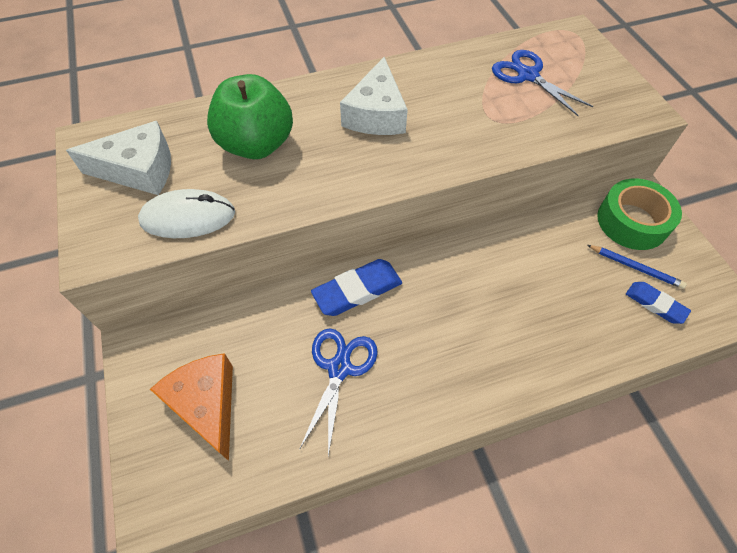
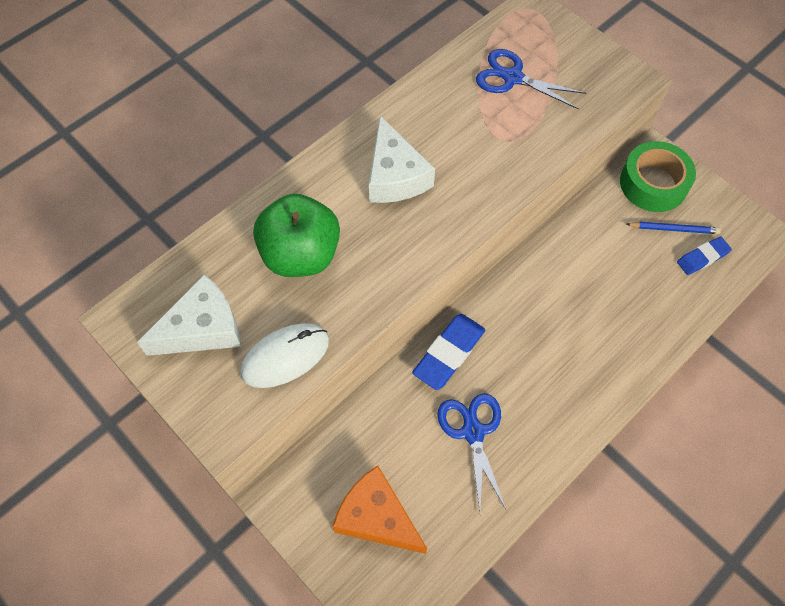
camera: 25 degrees left, 5 degrees up
blue eraser [626,282,691,324] -> blue eraser turned 45 degrees counterclockwise [677,236,732,275]

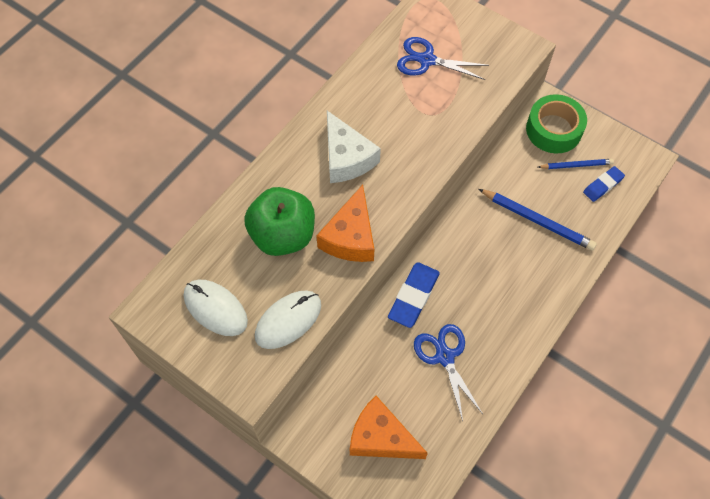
camera: 10 degrees left, 0 degrees up
white cheese [137,274,241,356] -> white mouse [184,279,248,336]
none -> orange cheese [316,185,374,262]
none -> blue pencil [479,189,597,251]

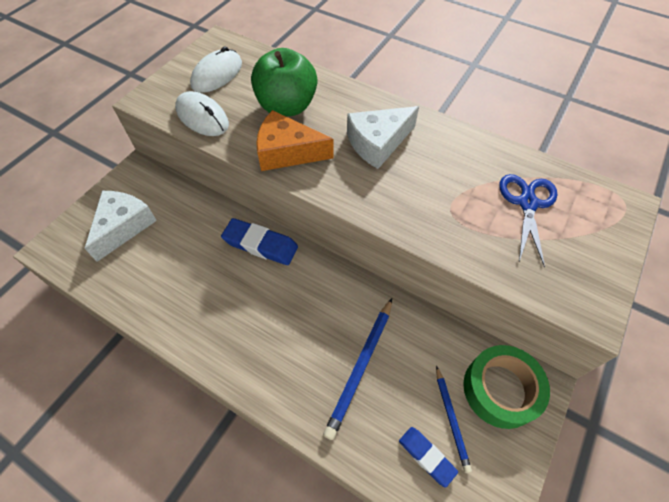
camera: 85 degrees right, 5 degrees down
orange cheese [350,396,428,459] -> white cheese [85,191,157,262]
blue scissors [414,324,483,421] -> none

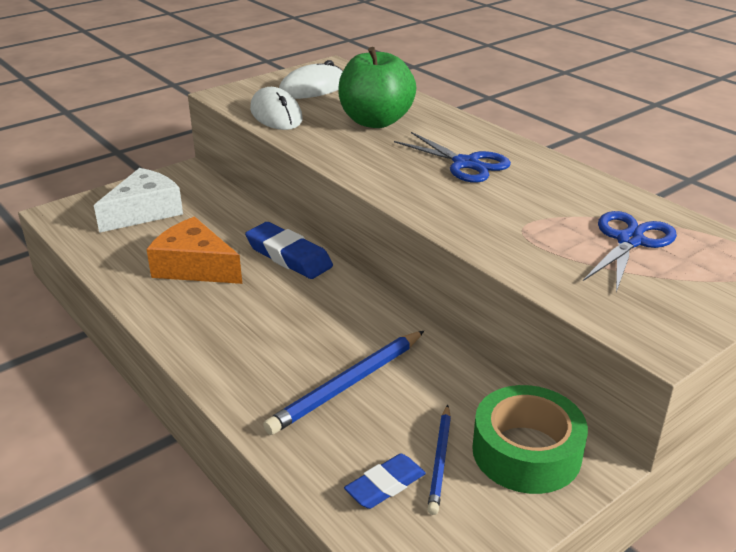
camera: 20 degrees right, 25 degrees down
orange cheese [256,110,334,171] -> orange cheese moved to [146,217,242,284]
white cheese [347,106,419,169] -> blue scissors [394,132,511,183]
blue eraser [399,427,458,488] -> blue eraser turned 75 degrees clockwise [344,453,426,509]

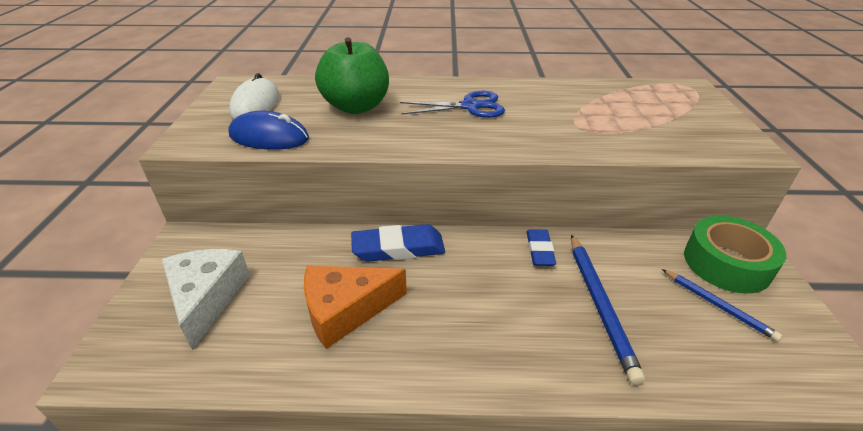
camera: 50 degrees left, 5 degrees up
white mouse [250,87,303,130] -> blue mouse [228,111,309,150]
blue eraser [344,453,426,509] -> blue eraser moved to [527,229,556,266]
blue scissors [583,211,677,292] -> none

